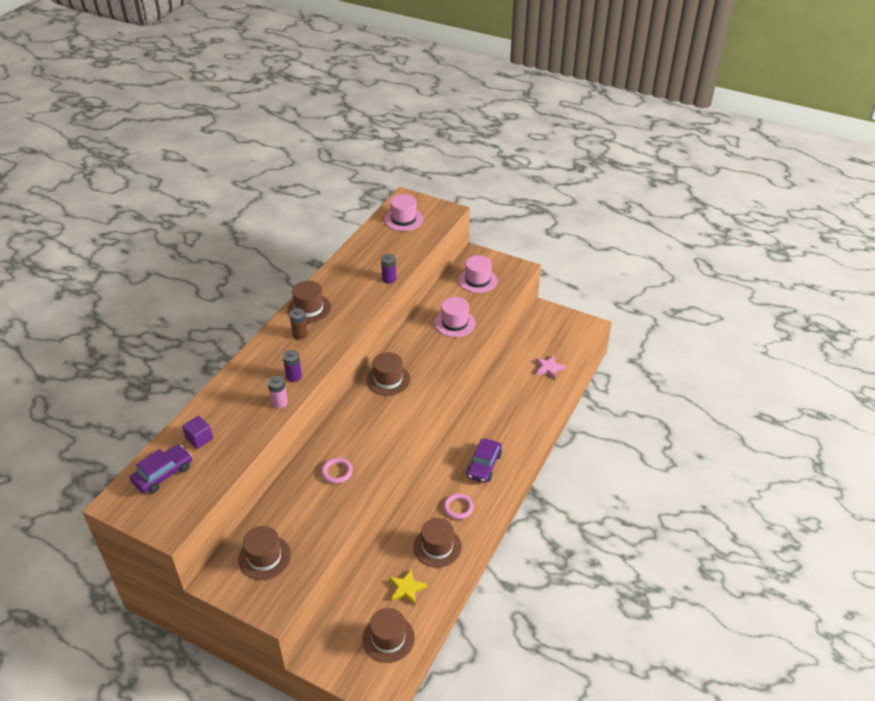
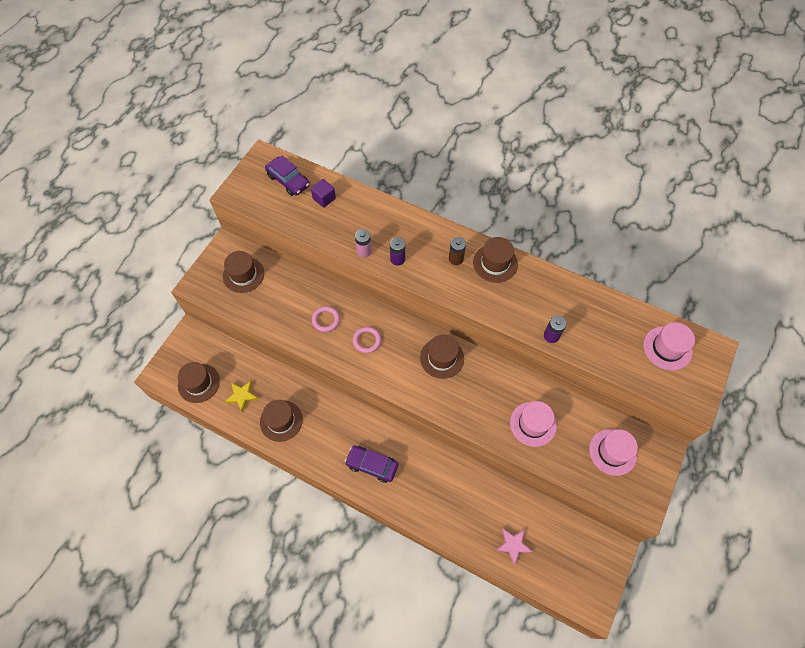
camera: 90 degrees right, 20 degrees up
pink ring [443,494,474,520] -> pink ring moved to [353,327,381,353]

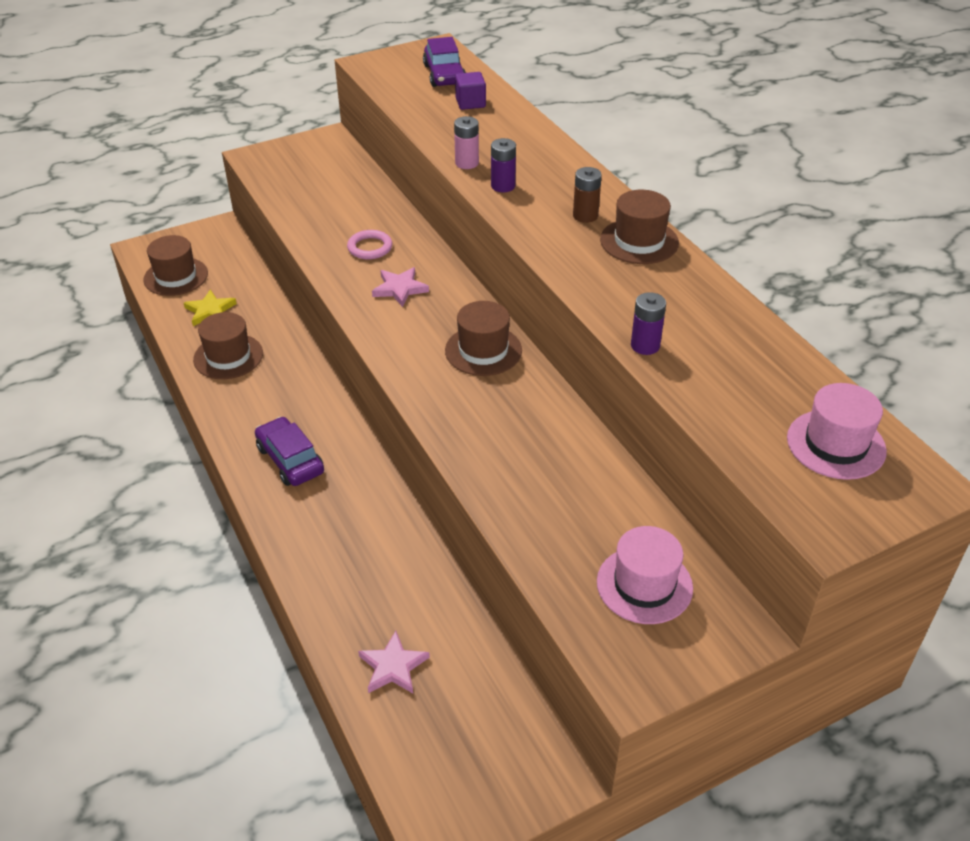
camera: 35 degrees right, 20 degrees down
brown hat [223,251,264,293] -> none
pink ring [353,327,381,353] -> pink star [372,267,429,307]
pink hat [510,401,557,447] -> none

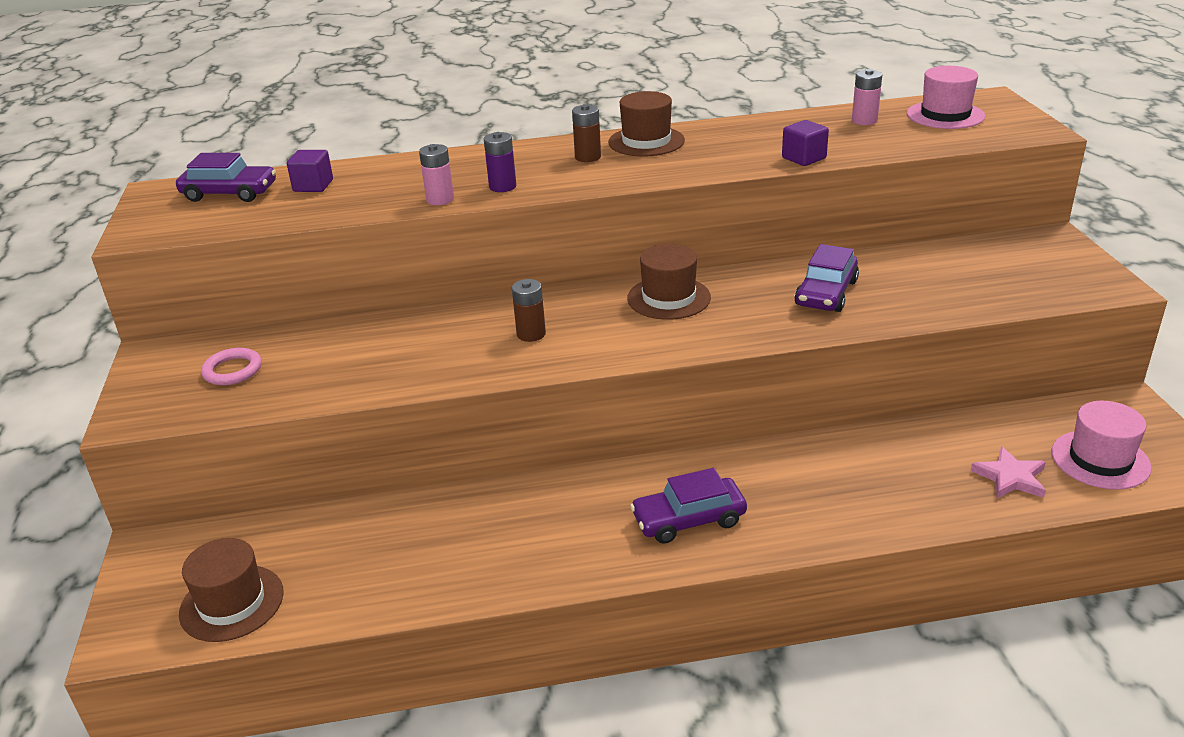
camera: 70 degrees left, 10 degrees down
yellow star [184,290,237,326] -> none
brown hat [193,312,263,379] -> none
pink ring [347,230,392,259] -> pink ring moved to [201,348,262,385]
pink star [372,267,429,307] -> brown battery [512,279,546,342]
pink hat [597,526,693,624] -> pink hat moved to [1052,401,1152,490]
purple battery [631,292,666,355] -> purple cube [782,120,829,166]
none -> purple car [795,244,859,312]
none -> pink battery [852,69,882,125]

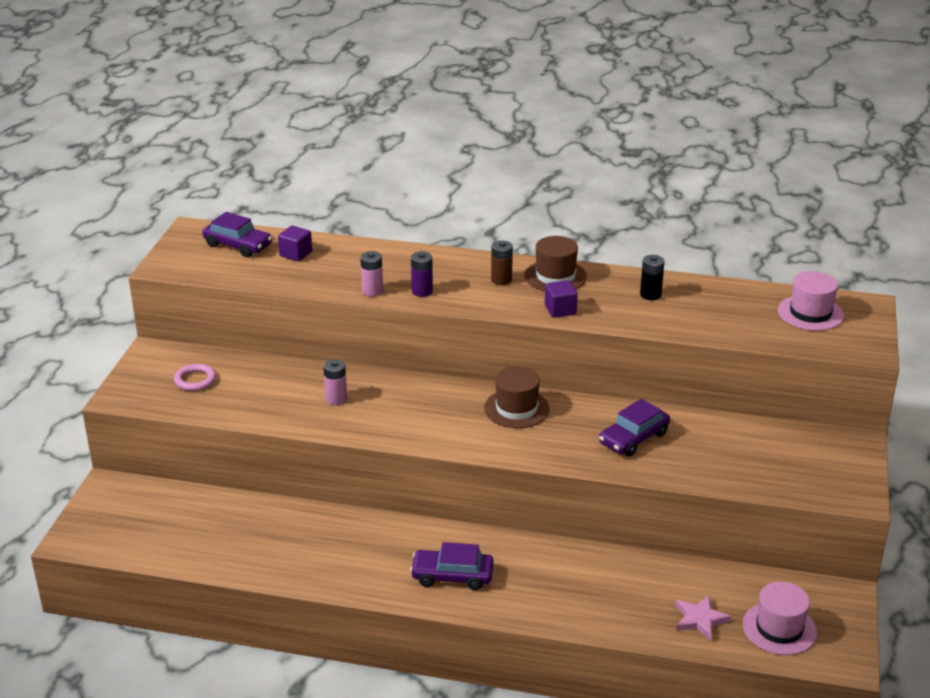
camera: 20 degrees right, 0 degrees up
brown hat [179,538,284,642] -> none
brown battery [512,279,546,342] -> none
purple cube [782,120,829,166] -> purple cube moved to [545,280,578,317]
pink battery [852,69,882,125] -> pink battery moved to [323,359,347,405]
none -> black battery [640,255,665,300]

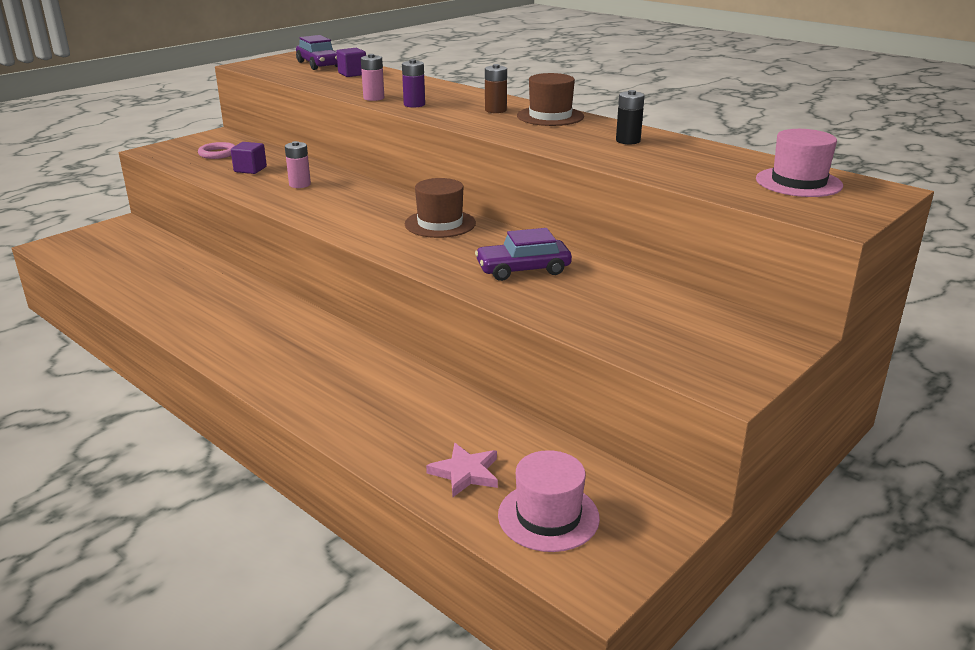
camera: 30 degrees right, 5 degrees down
purple car [410,542,494,590] -> none
purple cube [545,280,578,317] -> purple cube moved to [231,142,267,174]

